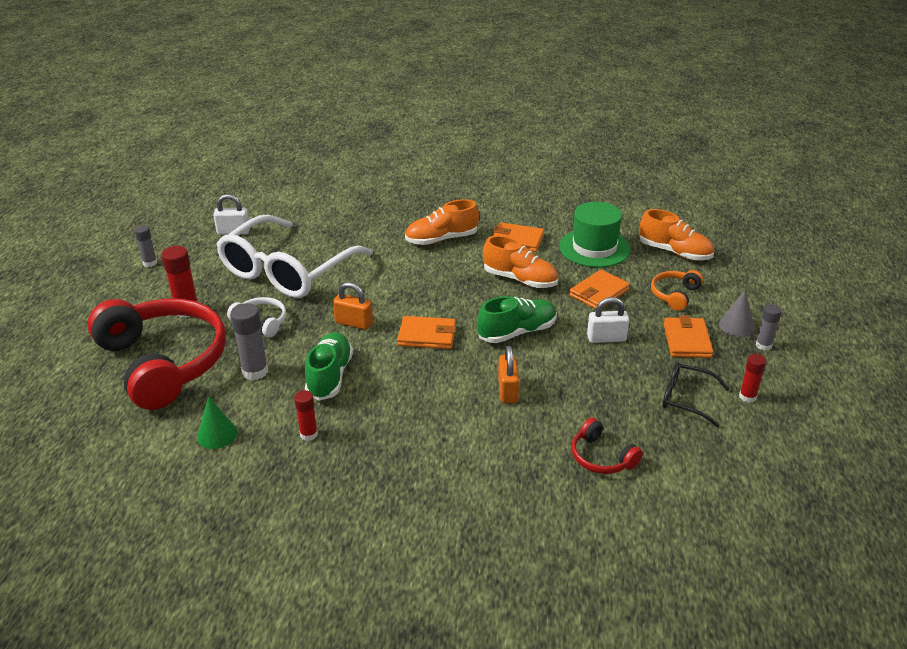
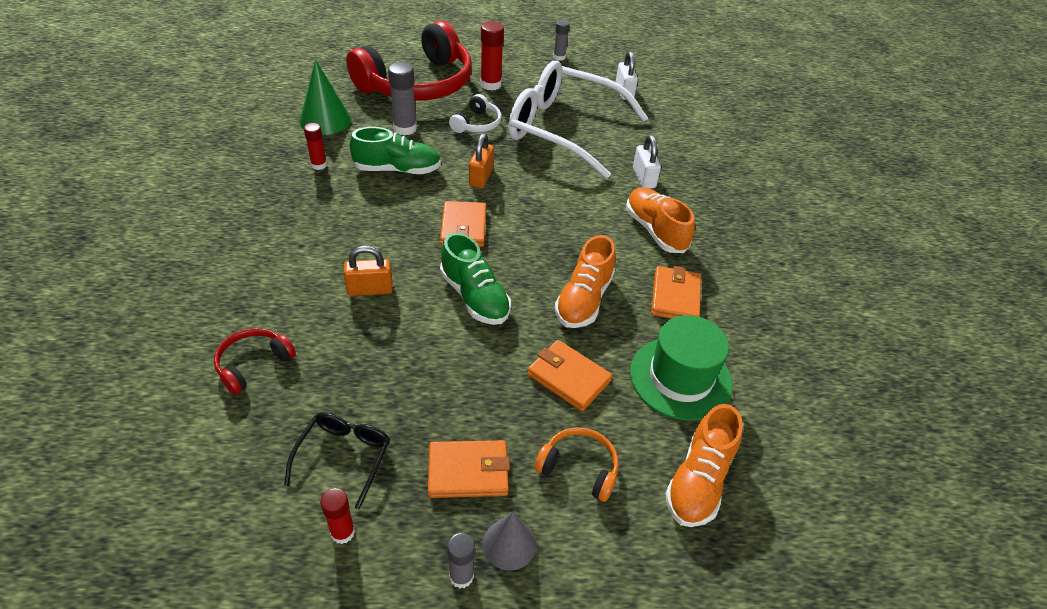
camera: 80 degrees right, 10 degrees up
green cone [197,396,237,449] -> green cone [299,60,351,135], size x1.57
white padlock [587,297,629,343] -> white padlock moved to [633,135,661,189]

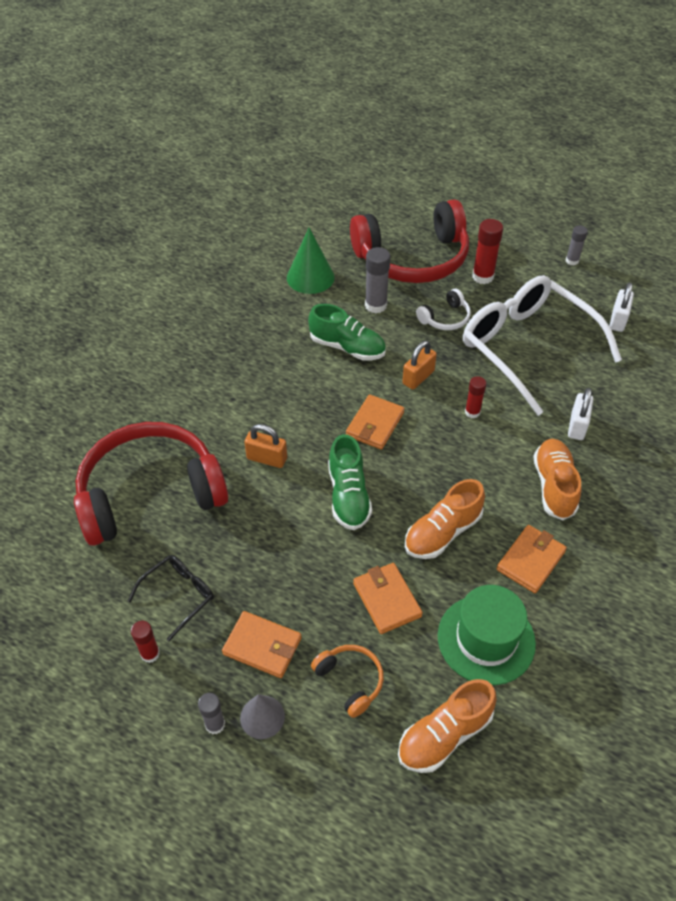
camera: 30 degrees right, 5 degrees up
red headphones [214,328,296,395] -> red headphones [74,422,228,546], size x2.38
red glue stick [304,123,327,170] -> red glue stick moved to [465,376,486,418]

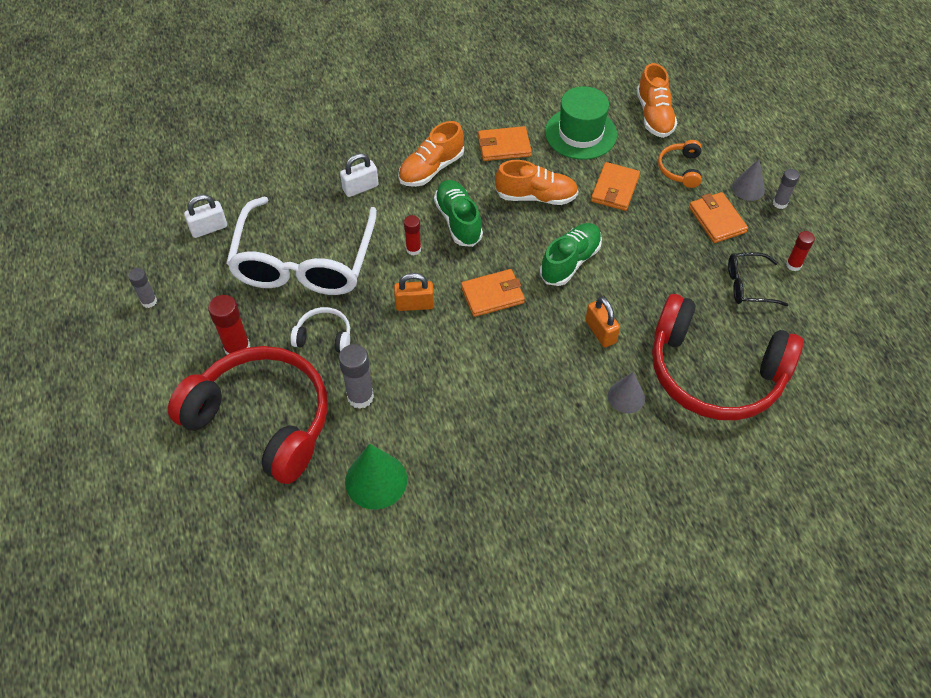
camera: 135 degrees left, 5 degrees up
green shoe [308,304,386,361] -> green shoe moved to [434,180,483,247]
orange shoe [398,679,497,773] -> orange shoe turned 75 degrees clockwise [637,63,677,138]
none -> grey cone [608,372,645,413]

